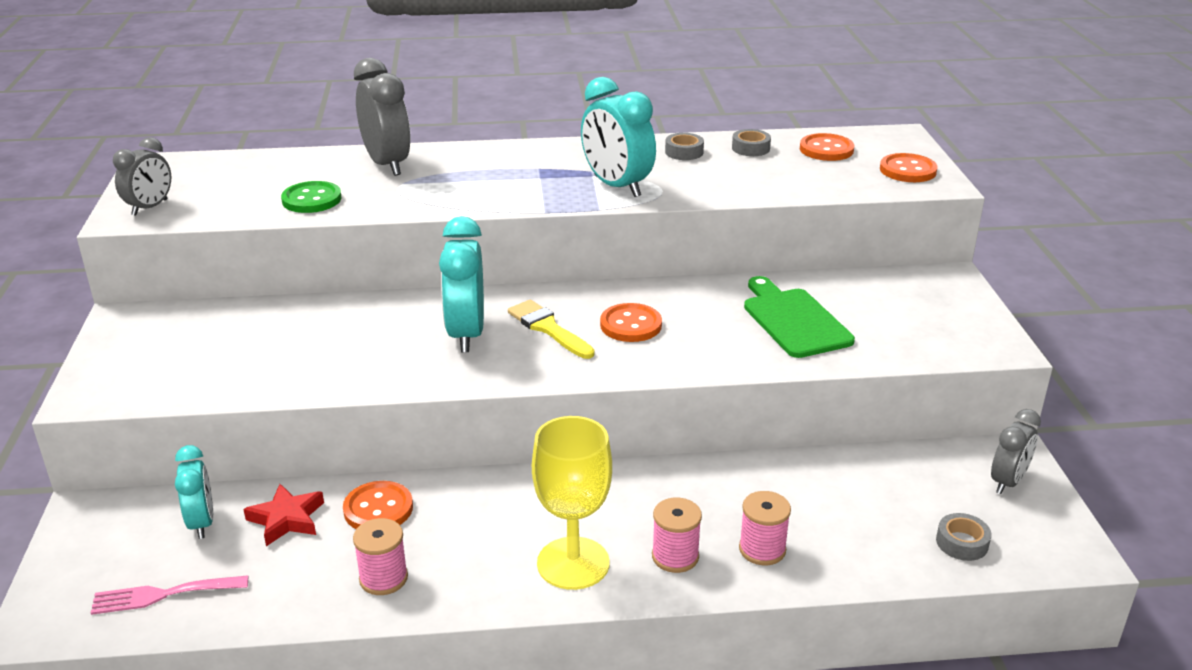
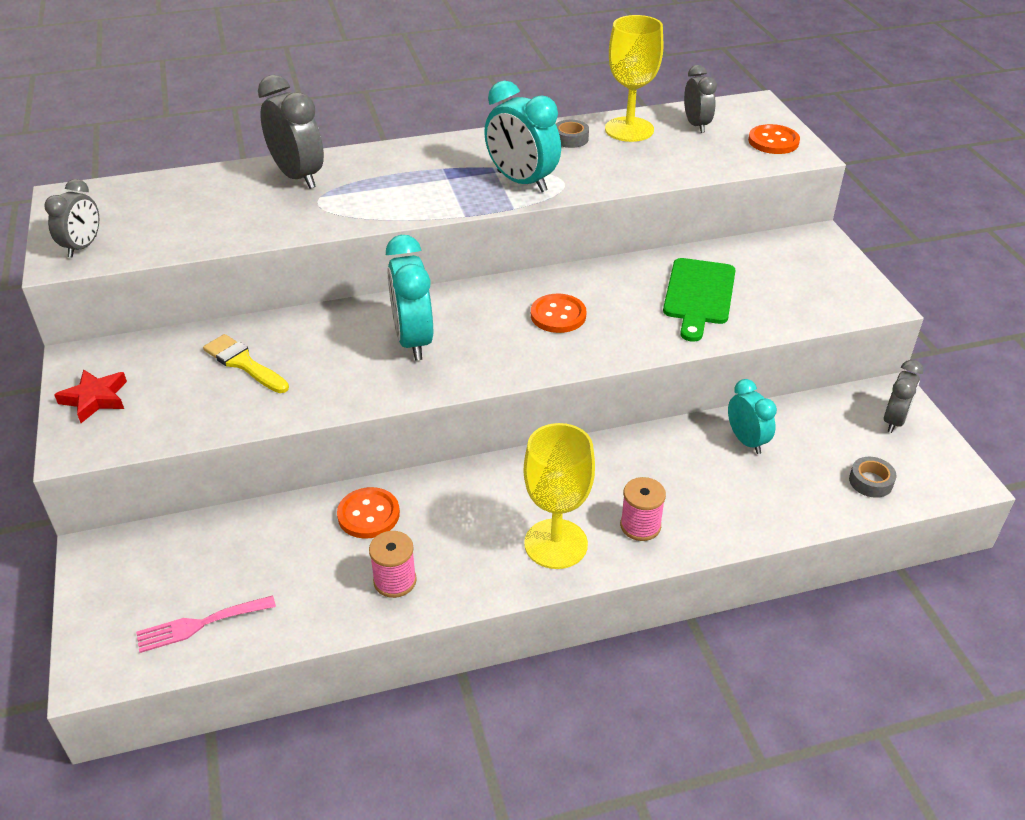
camera: 10 degrees left, 10 degrees up
turquoise clock [175,445,213,539] -> turquoise clock moved to [728,379,777,454]
red star [243,484,324,546] -> red star moved to [54,369,127,423]
green button [281,181,342,213] -> none
yellow brush [508,300,595,359] -> yellow brush moved to [203,334,289,393]
grey tape [732,129,771,156] -> yellow goblet [605,15,663,142]
pink spool [739,491,791,565] -> none
green cutting board [744,276,855,358] -> green cutting board turned 135 degrees counterclockwise [663,258,736,342]
orange button [800,133,854,161] -> grey clock [684,65,717,133]

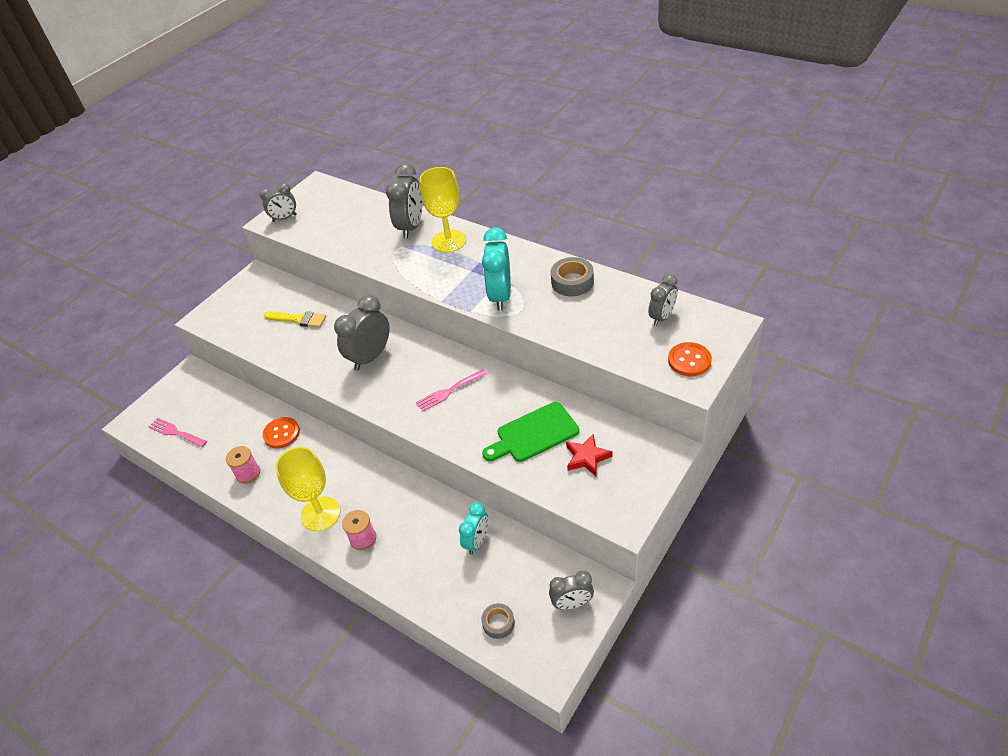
camera: 55 degrees right, 5 degrees up
red star [54,369,127,423] -> red star moved to [566,433,612,476]
yellow brush [203,334,289,393] -> yellow brush turned 105 degrees clockwise [264,311,326,328]
turquoise clock [386,235,433,361] -> grey clock [334,295,389,371]
orange button [531,294,587,333] -> pink fork [416,369,487,412]
grey tape [556,120,589,148] -> grey tape [551,257,594,296], size x1.59
yellow goblet [605,15,663,142] -> yellow goblet moved to [420,167,466,253]

